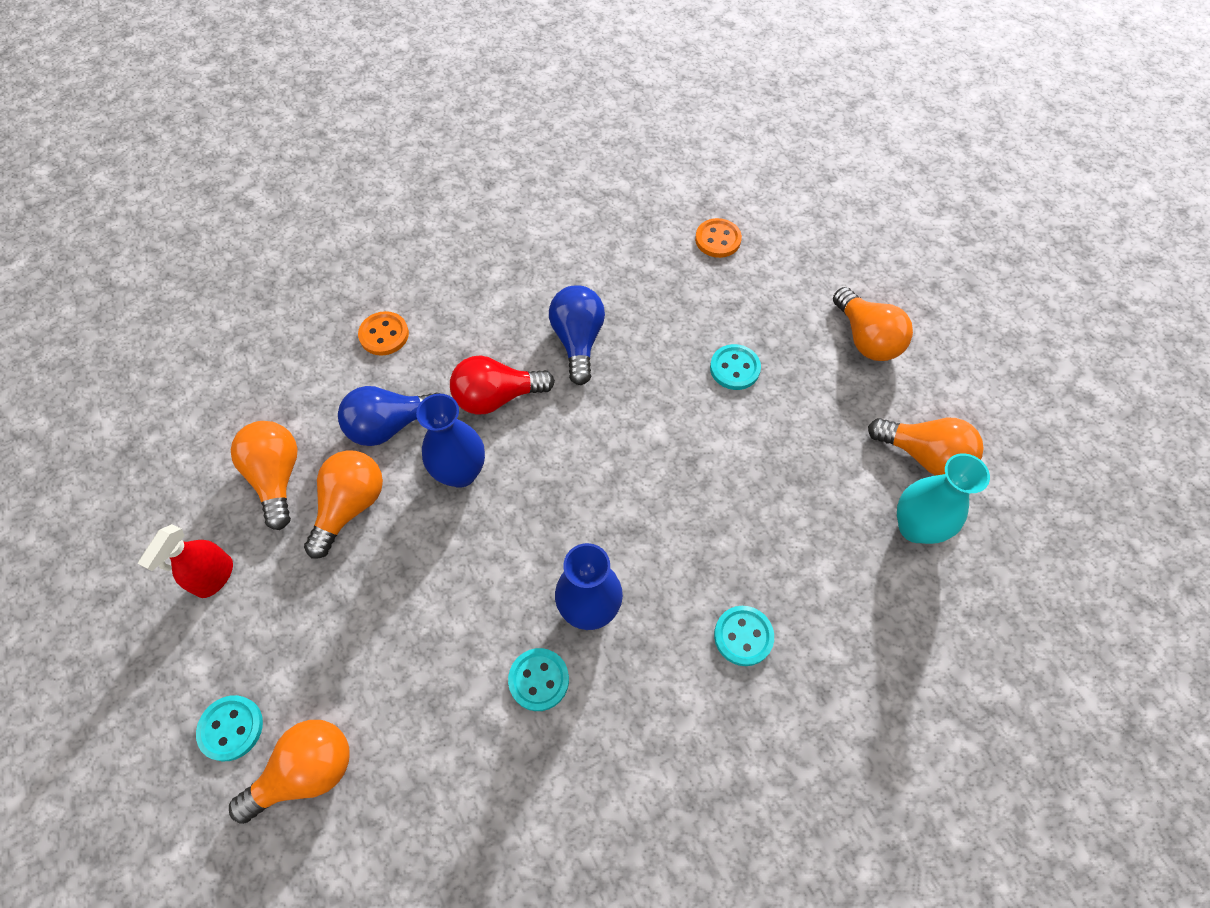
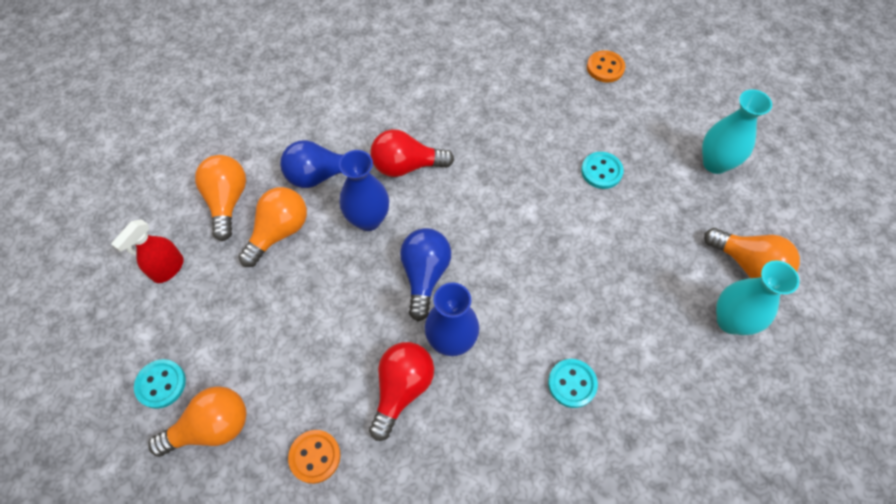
camera: 10 degrees right, 0 degrees up
orange button [358,311,409,356] -> orange button moved to [288,430,341,484]
turquoise button [508,648,569,711] -> red light bulb [369,342,434,441]
blue light bulb [549,285,605,385] -> blue light bulb moved to [400,228,451,321]
orange light bulb [833,287,913,361] -> turquoise vase [702,89,772,174]

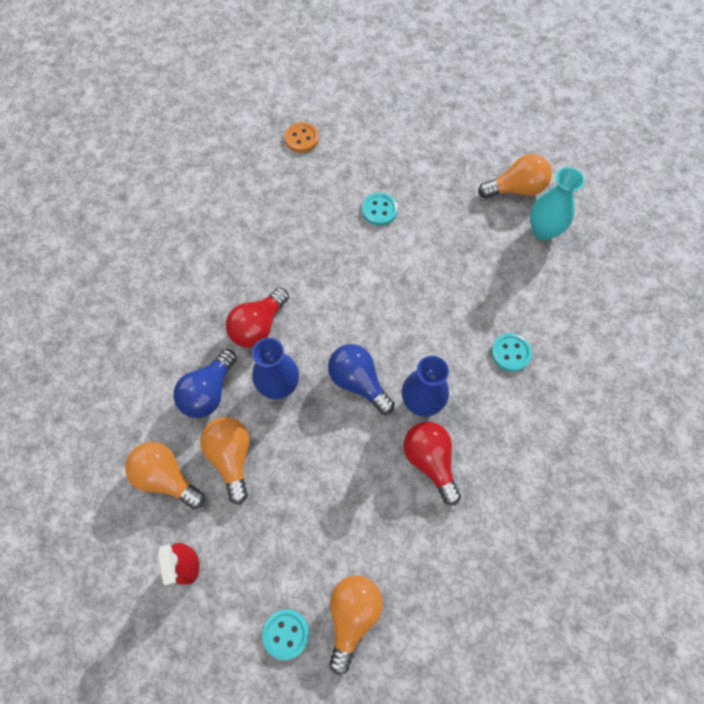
camera: 50 degrees left, 5 degrees up
orange button [288,430,341,484] -> none
turquoise vase [702,89,772,174] -> none

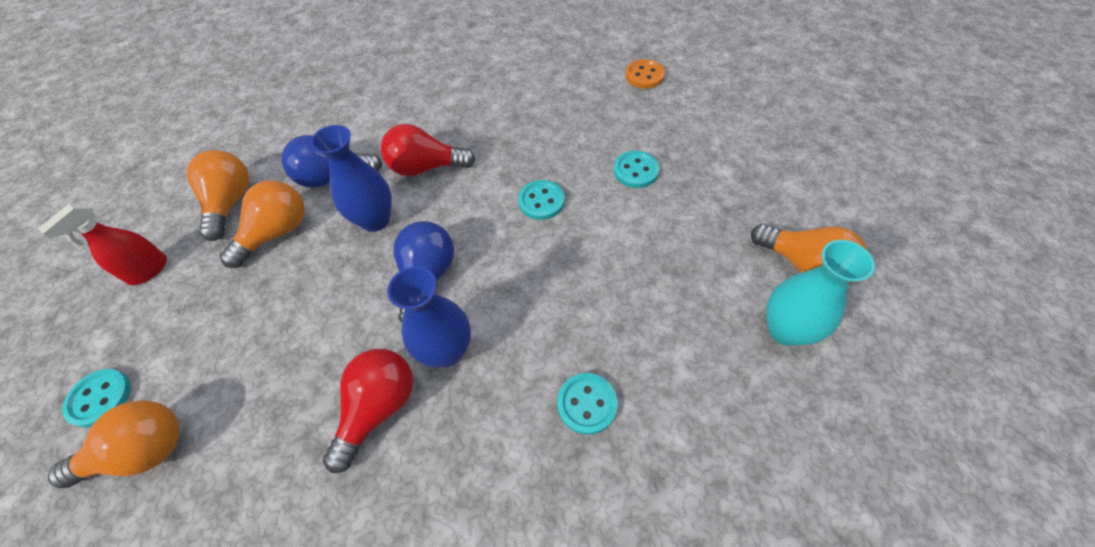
camera: 55 degrees right, 10 degrees down
none -> turquoise button [518,180,565,220]

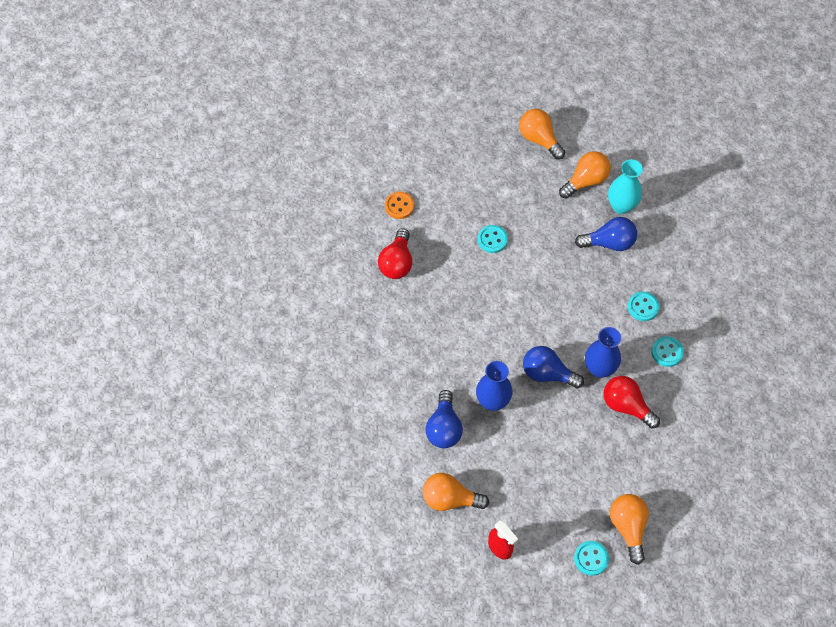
camera: 80 degrees left, 5 degrees up
orange light bulb [220,180,304,268] -> orange light bulb moved to [519,109,565,159]
red light bulb [381,124,476,176] -> red light bulb moved to [378,228,412,279]
turquoise button [518,180,565,220] -> turquoise button moved to [651,336,684,367]
none -> blue light bulb [575,217,637,251]

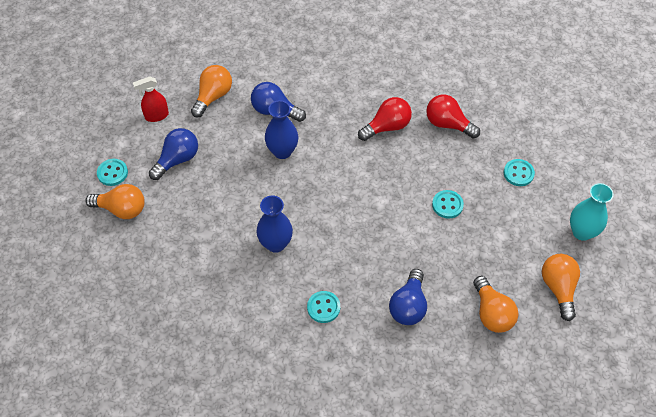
camera: 110 degrees right, 5 degrees down
orange button [385,191,414,219] -> none
orange light bulb [519,109,565,159] -> orange light bulb turned 75 degrees counterclockwise [542,254,580,321]
blue light bulb [523,346,584,388] -> blue light bulb moved to [149,128,198,180]
red light bulb [604,376,660,429] -> red light bulb moved to [358,97,412,141]
turquoise vase [608,159,643,214] -> turquoise vase moved to [570,183,614,241]
turquoise button [651,336,684,367] -> turquoise button moved to [504,159,535,186]

